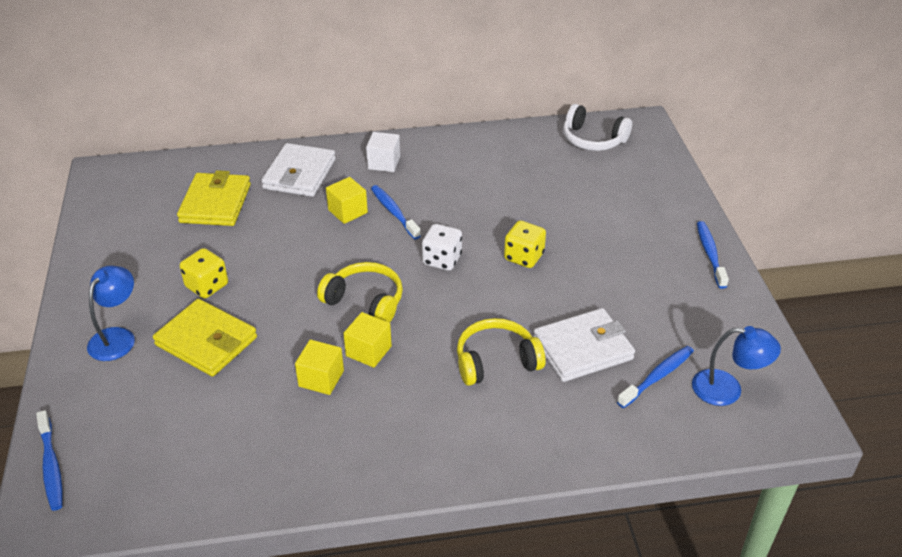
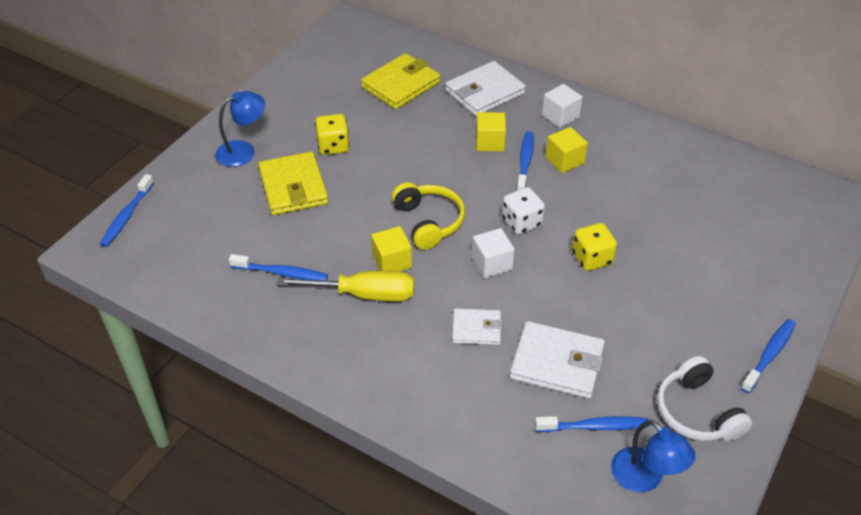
camera: 40 degrees right, 5 degrees up
yellow cube [295,340,344,395] -> yellow cube moved to [546,127,588,173]
yellow headphones [457,318,546,386] -> white wallet [452,308,502,345]
white headphones [563,104,632,151] -> white headphones moved to [657,356,752,441]
none -> blue toothbrush [229,254,328,281]
none -> yellow screwdriver [276,271,414,301]
none -> white cube [472,228,515,278]

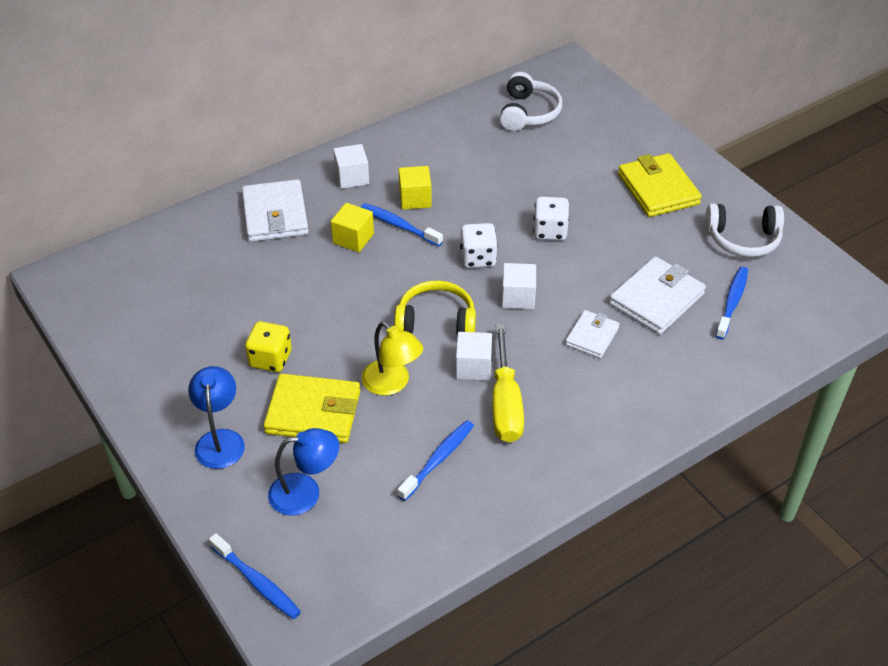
camera: 65 degrees left, 0 degrees up
yellow screwdriver [276,271,414,301] -> yellow screwdriver turned 150 degrees clockwise [492,324,524,443]
yellow wallet [361,53,440,109] -> yellow wallet moved to [618,153,702,217]
yellow cube [371,226,412,272] -> white cube [456,332,492,381]
yellow dice [572,223,617,271] -> white dice [533,197,569,240]
blue lamp [611,420,695,492] -> blue lamp moved to [268,428,339,516]
blue toothbrush [741,319,796,393] -> none
none -> yellow lamp [362,322,423,396]
none -> white headphones [500,72,562,131]

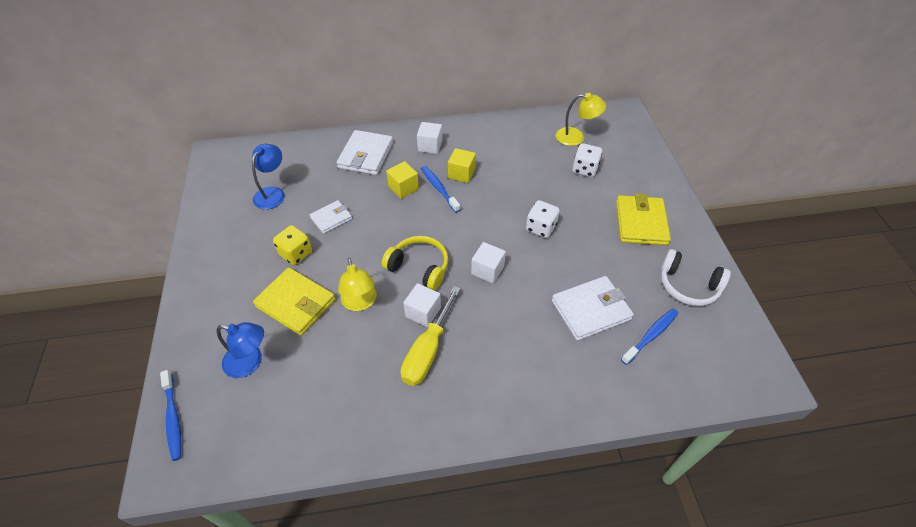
camera: 25 degrees right, 5 degrees up
blue lamp [188,366,245,469] -> blue lamp moved to [252,144,285,210]
blue toothbrush [397,420,474,501] -> none
white dice [460,223,498,268] -> white dice moved to [573,143,602,177]
white headphones [500,72,562,131] -> yellow lamp [556,93,606,146]
white wallet [565,310,620,358] -> white wallet moved to [310,200,352,234]

